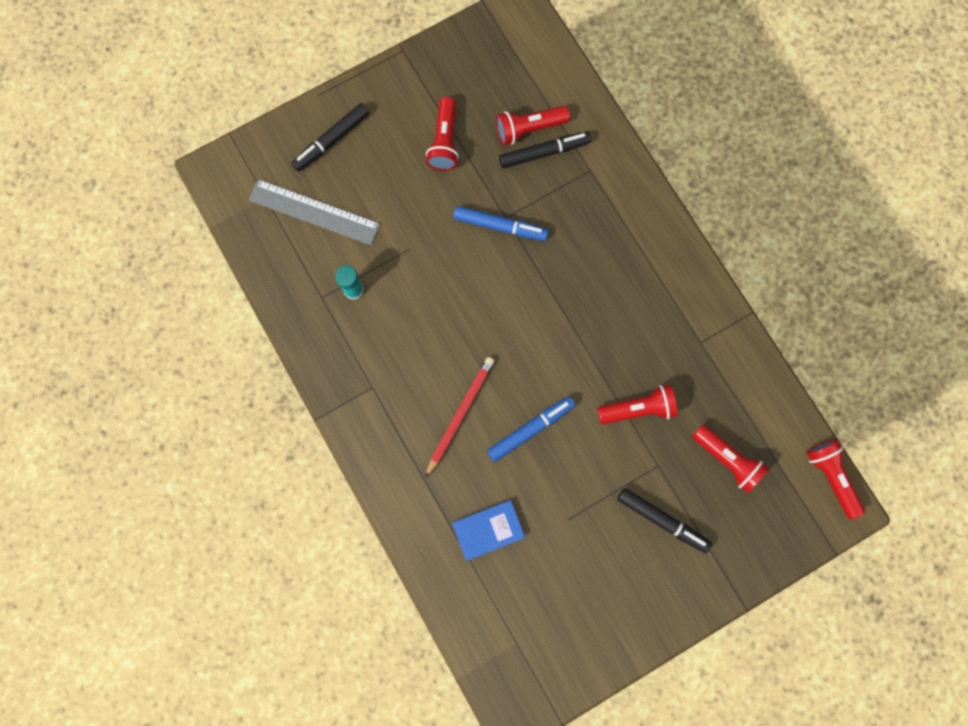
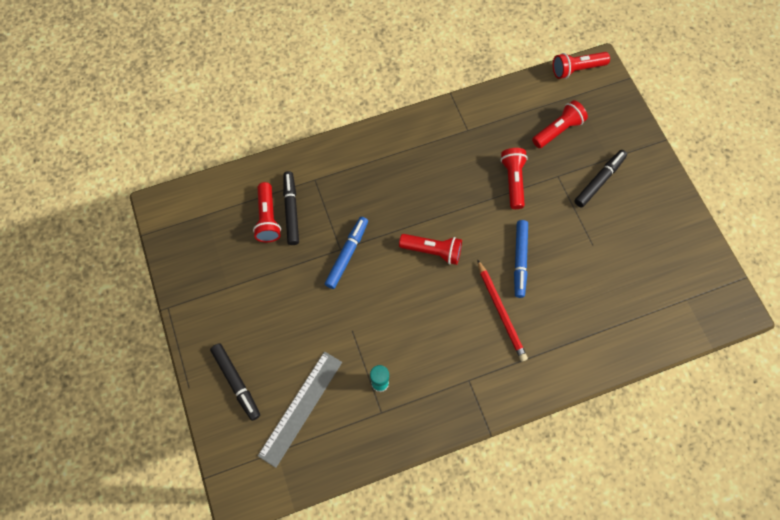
camera: 80 degrees left, 10 degrees down
red pencil [425,357,495,478] -> red pencil turned 150 degrees counterclockwise [477,259,528,362]
red flashlight [426,97,459,171] -> red flashlight moved to [399,234,462,265]
blue book [452,500,525,561] -> none
blue marker [487,396,575,462] -> blue marker turned 150 degrees counterclockwise [514,220,528,298]

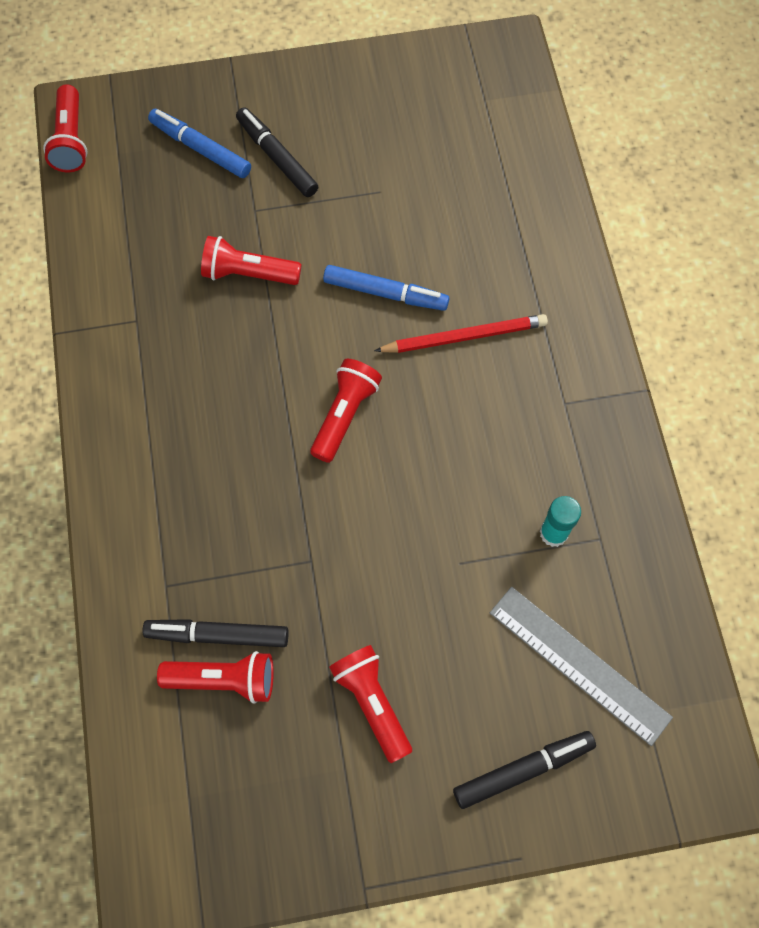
camera: 80 degrees left, 0 degrees up
blue marker [325,217,368,289] -> blue marker moved to [148,109,251,178]
red flashlight [532,100,588,148] -> red flashlight moved to [329,645,412,763]

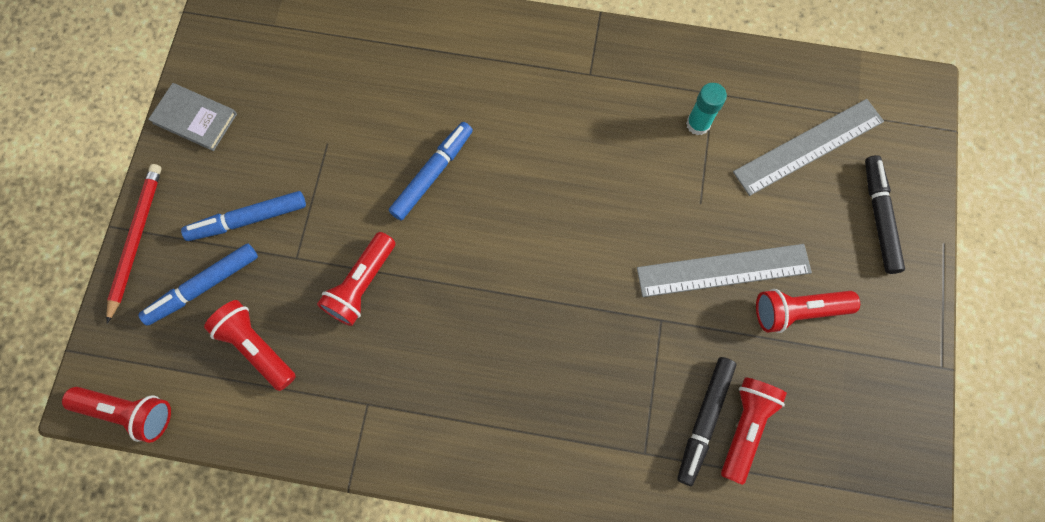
camera: 70 degrees left, 5 degrees up
black marker [236,107,318,197] -> blue marker [181,191,306,241]
red flashlight [310,359,382,463] -> red flashlight moved to [204,300,296,391]
red pencil [374,314,548,353] -> red pencil moved to [106,164,162,324]
none -> grey book [148,83,237,151]
none -> grey ruler [637,244,812,297]

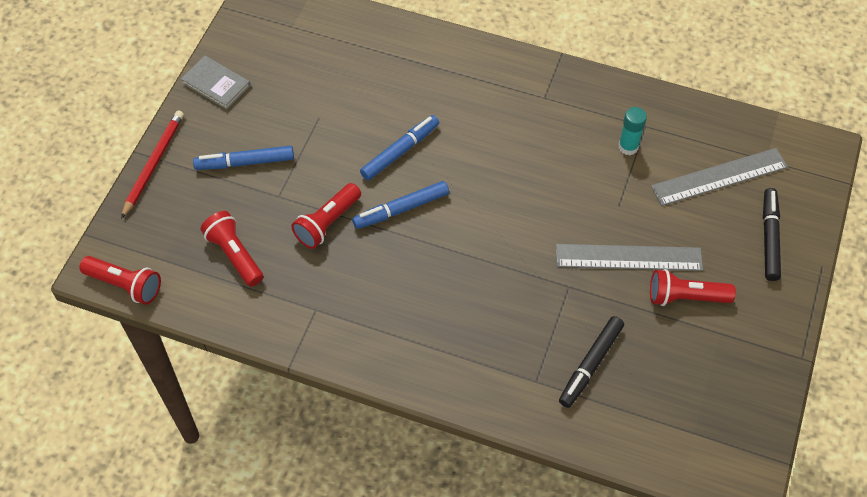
camera: 10 degrees right, 15 degrees down
blue marker [138,243,258,326] -> blue marker moved to [352,181,449,229]
red flashlight [721,377,787,485] -> none

